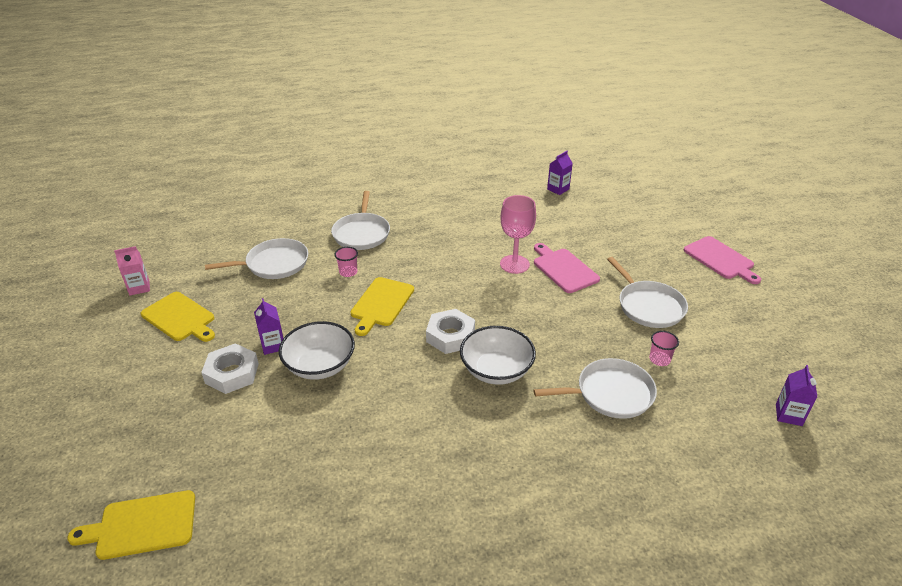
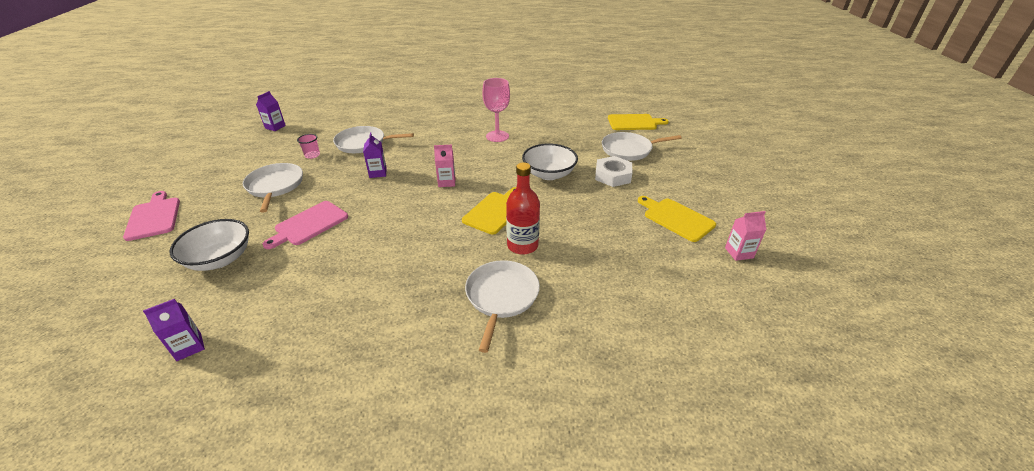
camera: 170 degrees left, 0 degrees up
white pan [205,238,308,279] -> white pan moved to [602,132,681,161]
purple carton [254,298,283,355] -> purple carton moved to [363,133,387,178]
pink cup [334,247,358,277] -> red bottle [506,162,540,255]
white nut [426,309,475,354] -> pink carton [434,145,455,187]
white bowl [460,326,536,385] -> white bowl moved to [169,219,249,271]
pink goblet [500,195,536,274] -> pink goblet moved to [482,78,510,142]
pink cutting board [534,243,600,293] -> pink cutting board turned 60 degrees clockwise [262,201,348,249]

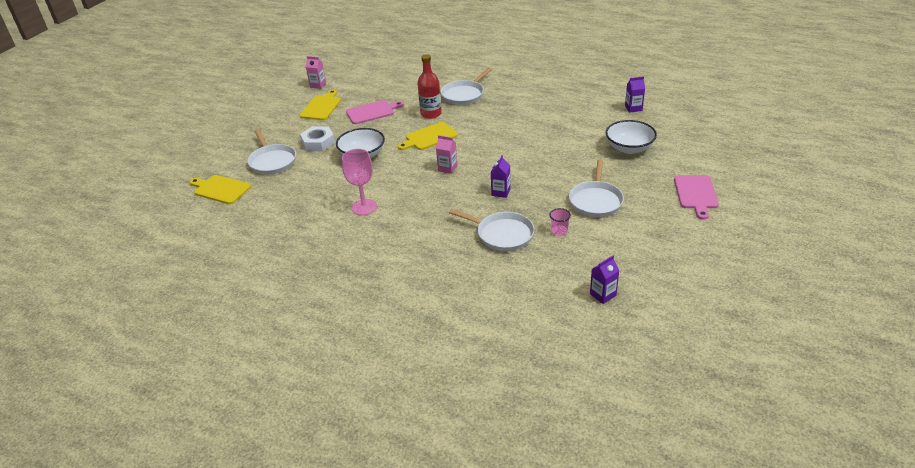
camera: 150 degrees left, 0 degrees up
pink cutting board [262,201,348,249] -> pink cutting board moved to [346,100,404,124]
white pan [602,132,681,161] -> white pan turned 45 degrees clockwise [248,130,296,174]
yellow cutting board [638,196,716,242] -> yellow cutting board turned 150 degrees counterclockwise [300,90,341,120]

